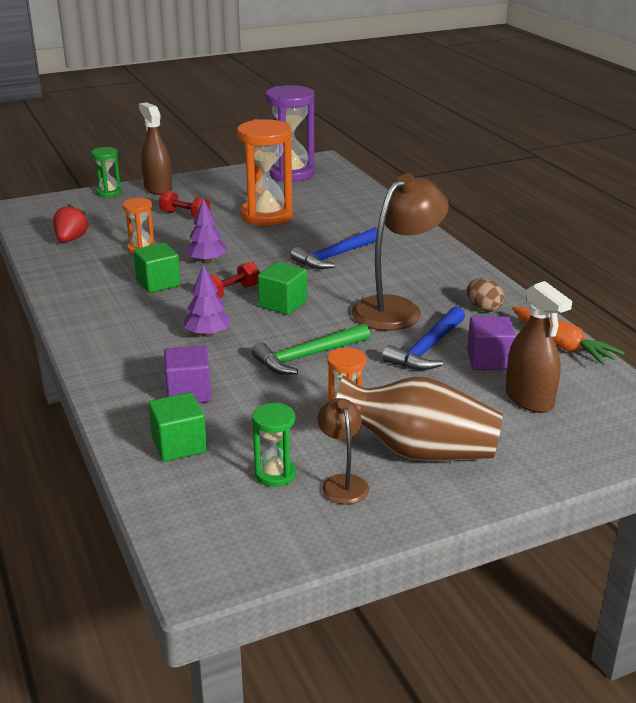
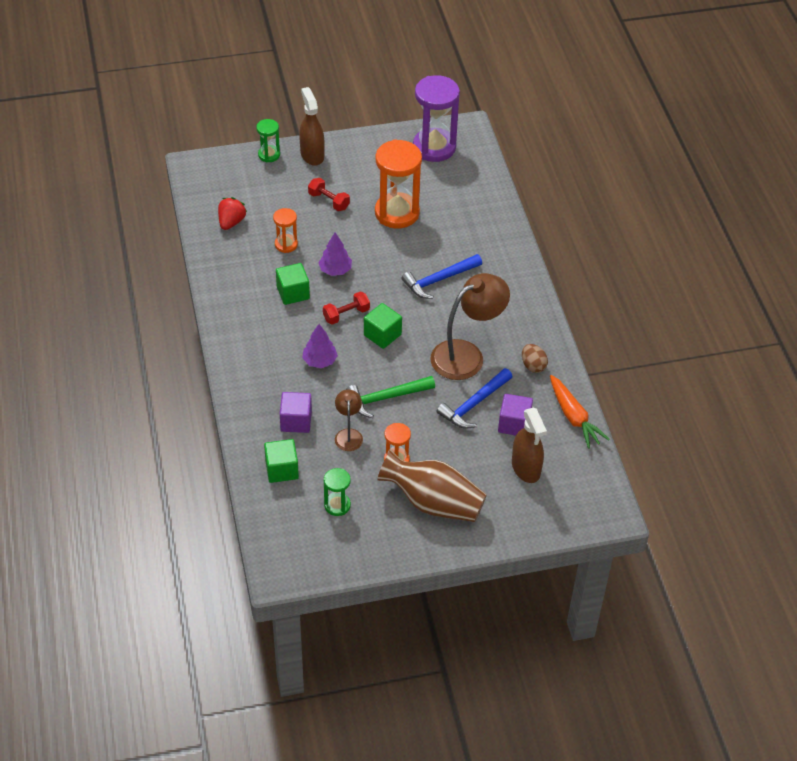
camera: 10 degrees right, 20 degrees up
brown lamp [317,398,369,505] -> brown lamp moved to [335,389,363,451]

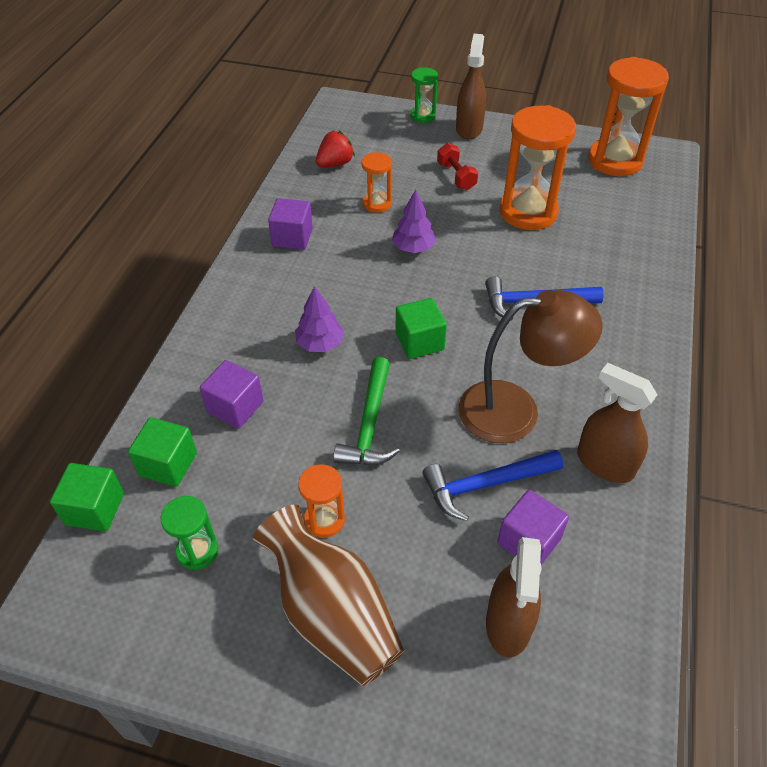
camera: 30 degrees right, 0 degrees up
green cube [276,263,310,305] -> green cube moved to [50,463,124,531]
red dumbbell [323,291,370,325] -> none
brown lamp [335,389,363,451] -> none
green hammer [346,376,435,418] -> green hammer turned 90 degrees counterclockwise [333,357,400,465]
purple hourglass [413,75,460,162] -> orange hourglass [588,57,669,176]
brown egg [522,344,548,373] -> brown spray bottle [577,363,657,483]
orange carrot [550,375,610,449] -> none
none -> purple cube [268,198,313,250]

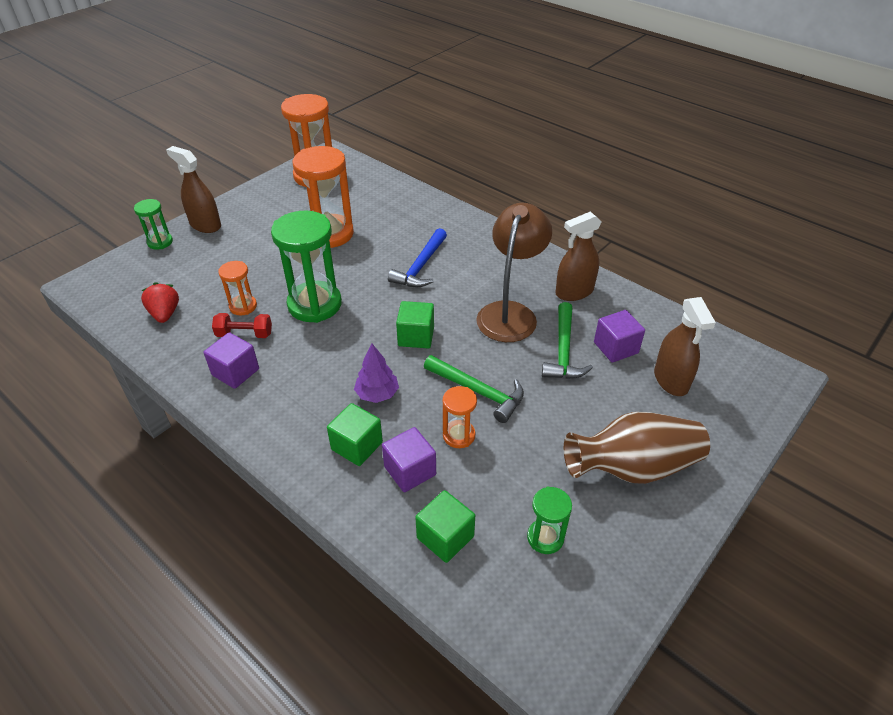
camera: 65 degrees left, 5 degrees down
green cube [50,463,124,531] -> green cube moved to [327,403,383,466]
orange hourglass [298,464,345,538] -> orange hourglass moved to [443,386,477,448]
purple tree [392,190,436,253] -> green hourglass [271,211,342,323]
blue hammer [422,450,563,521] -> green hammer [542,302,593,379]
red dumbbell [437,143,478,190] -> red dumbbell moved to [212,313,272,338]
brown spray bottle [486,537,542,657] -> brown spray bottle turned 45 degrees clockwise [654,297,716,396]

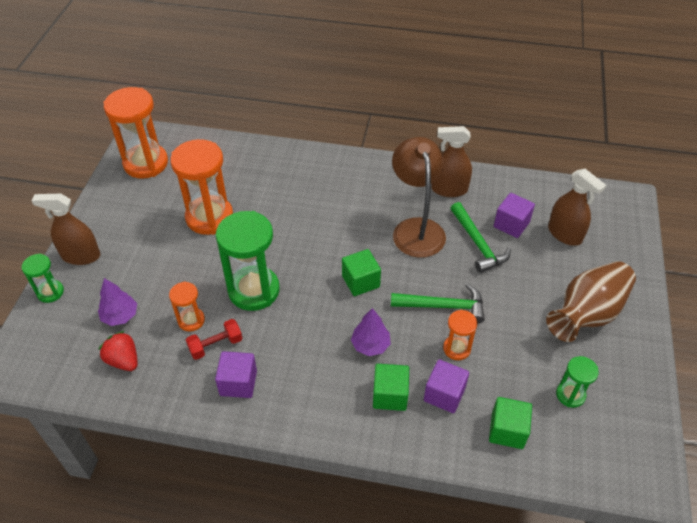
camera: 30 degrees left, 5 degrees up
blue hammer [388,228,447,287] -> none
brown spray bottle [555,211,602,301] -> brown spray bottle turned 60 degrees clockwise [431,126,472,197]
none -> purple tree [98,278,137,326]

